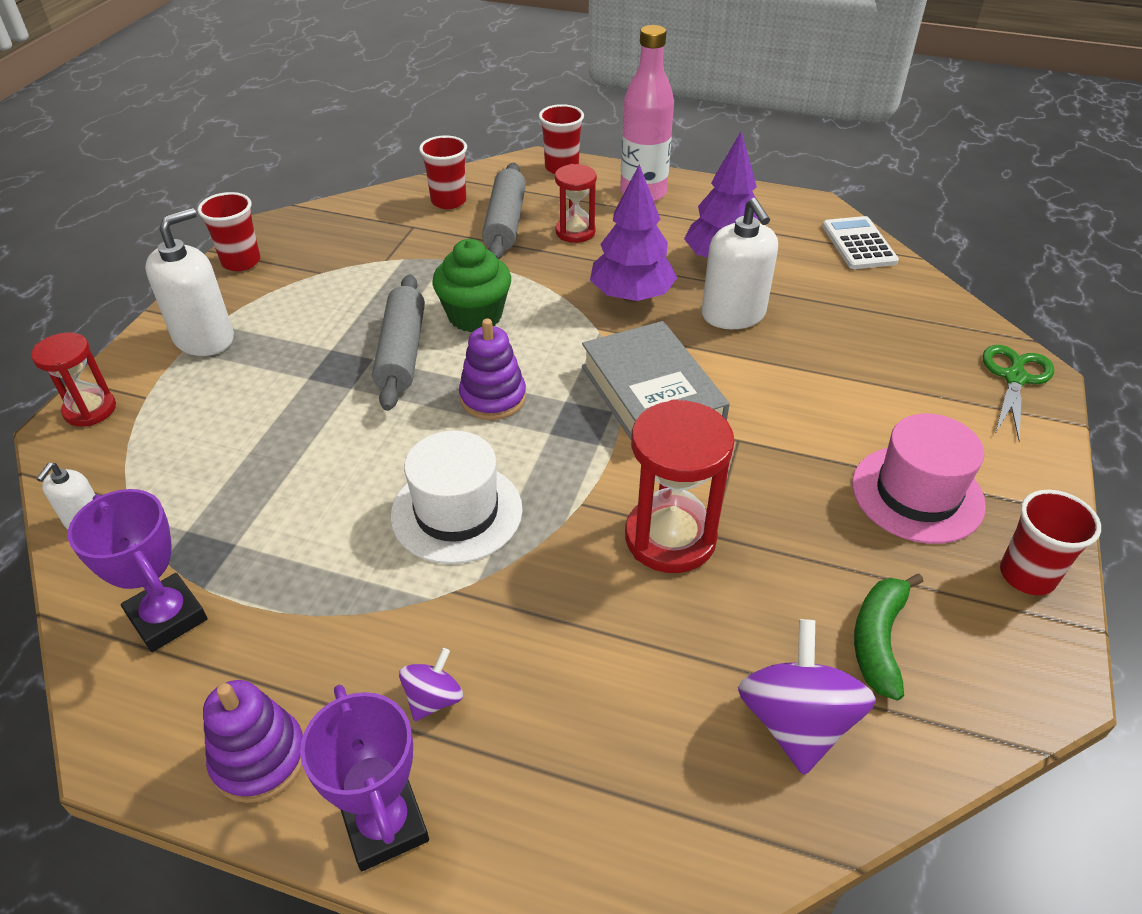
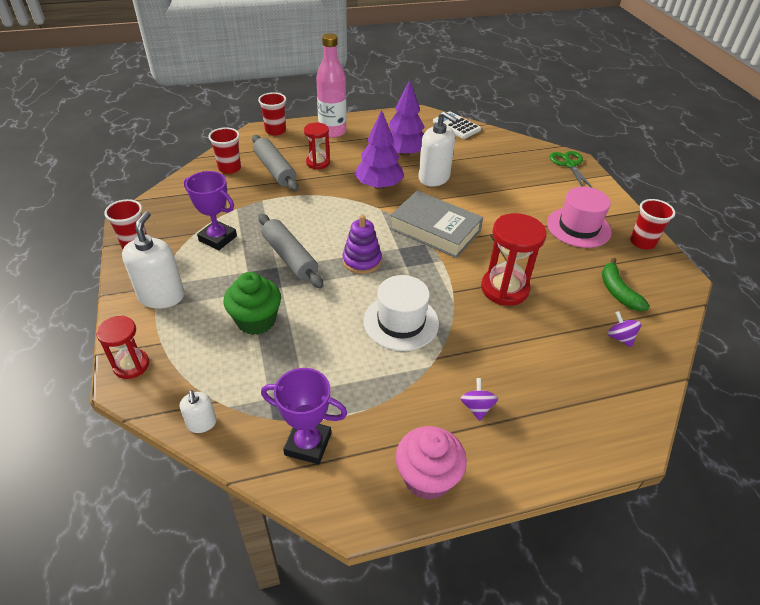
camera: 35 degrees left, 0 degrees up
purple stacking toy [203,680,303,803] -> pink cupcake [395,426,467,500]
purple trophy [300,685,429,871] -> purple trophy moved to [184,171,237,250]
green cupcake [432,239,511,332] -> green cupcake moved to [223,272,281,335]
purple spinning top [738,619,876,775] -> purple spinning top [607,311,641,347], size x0.53

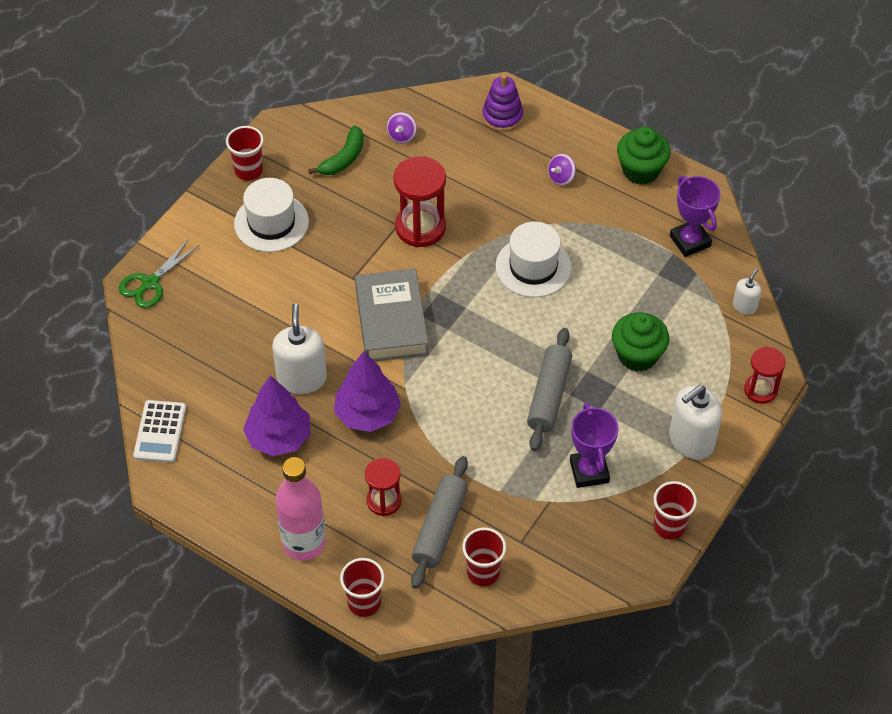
camera: 130 degrees left, 10 degrees up
purple stacking toy [343,215,382,274] -> purple stacking toy moved to [482,74,523,132]
pink cupcake [395,426,467,500] -> green cupcake [617,127,670,185]
pink hat [547,187,612,248] -> white hat [234,178,309,252]

